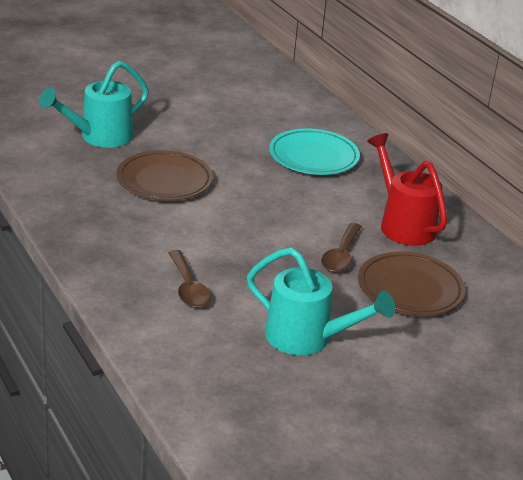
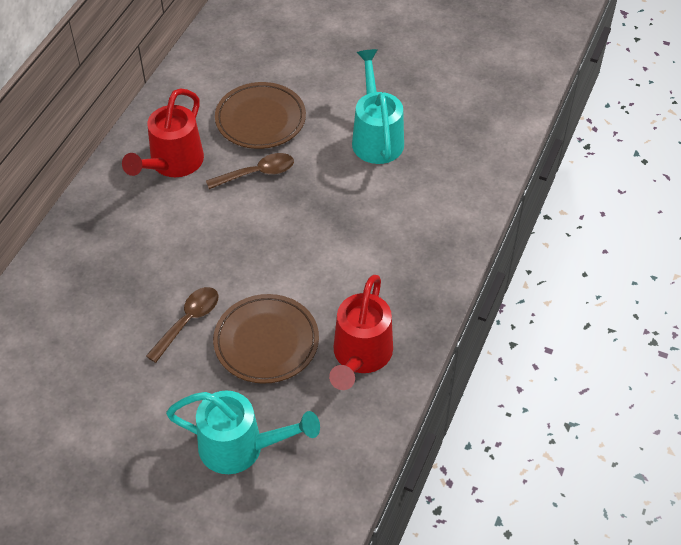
camera: 125 degrees left, 20 degrees up
brown spoon [168,250,211,308] -> brown spoon moved to [146,287,219,363]
turquoise plate [269,128,360,175] -> none
none -> red watering can [329,275,393,390]

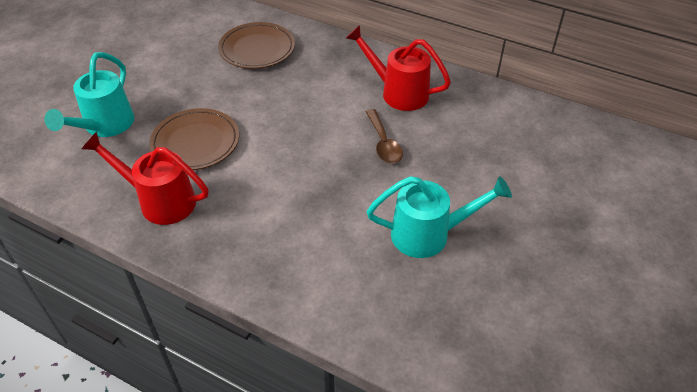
camera: 95 degrees right, 5 degrees down
brown spoon [146,287,219,363] -> none
brown plate [215,82,306,149] -> brown plate moved to [218,22,295,69]

